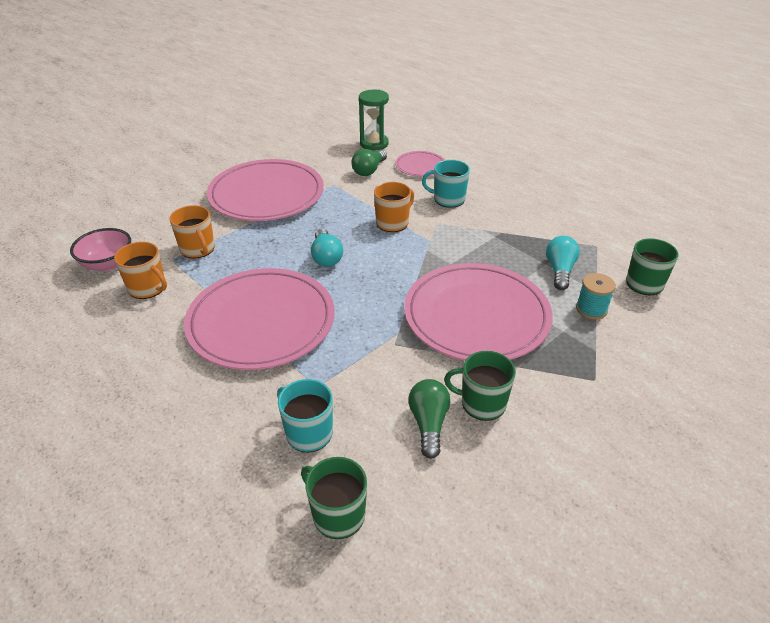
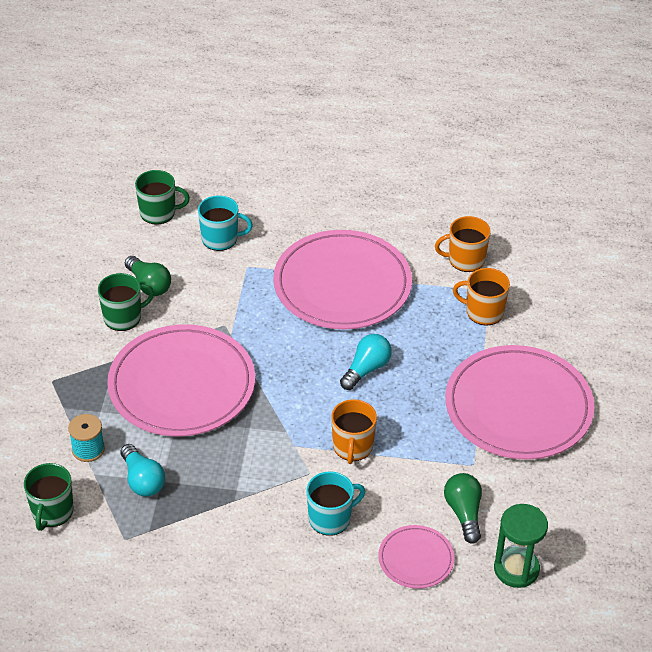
camera: 140 degrees right, 5 degrees up
pink bowl [70,228,131,271] -> none
turquoise light bulb [311,229,343,267] -> turquoise light bulb turned 90 degrees clockwise [340,334,392,390]

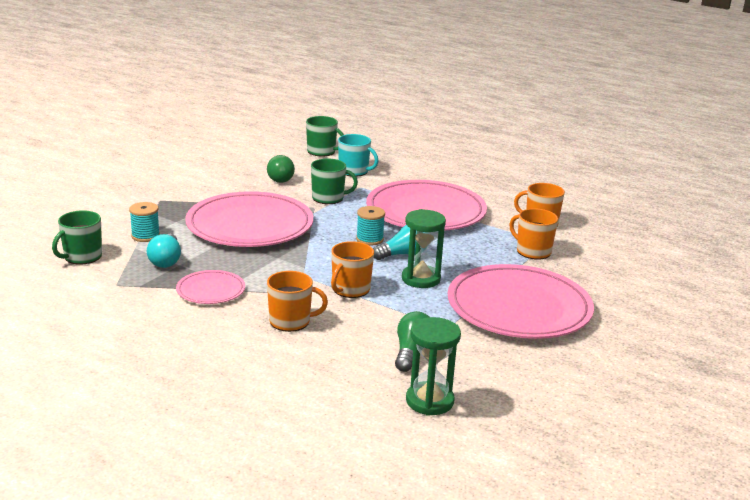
camera: 25 degrees right, 20 degrees down
green mug [98,273,154,331] -> green mug moved to [311,159,358,204]
turquoise mug [306,471,365,536] -> orange mug [267,271,328,332]
pink plate [378,525,455,589] -> pink plate moved to [176,270,245,304]
none -> turquoise spool [356,206,385,246]
none -> green hourglass [402,209,446,288]

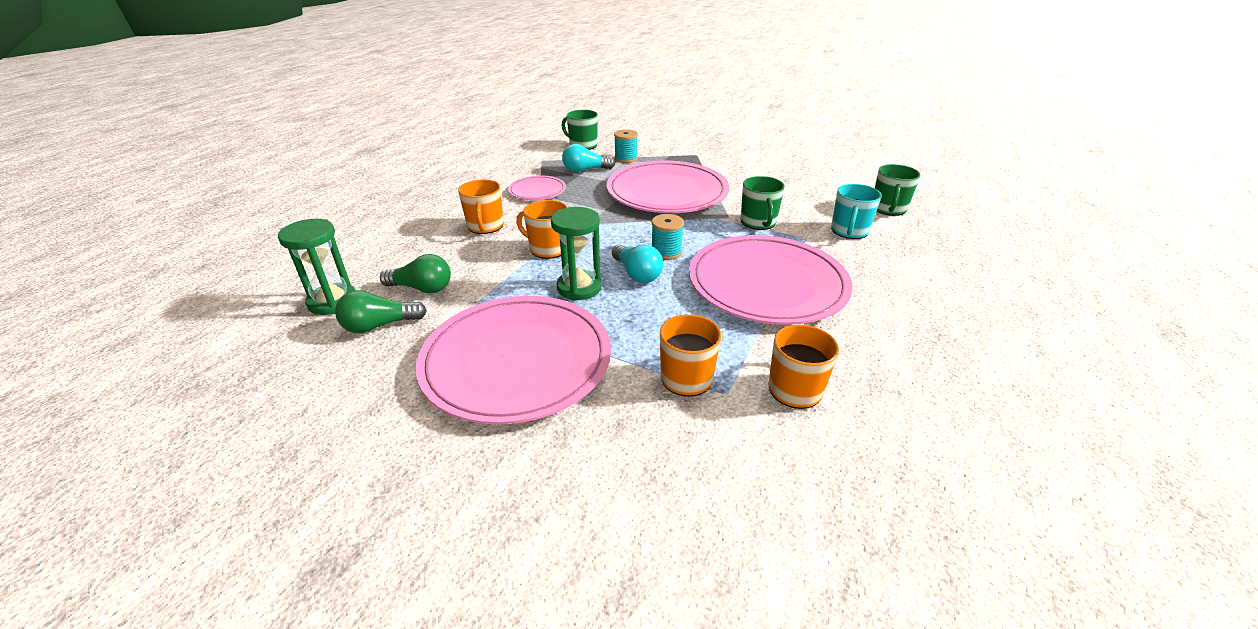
camera: 85 degrees right, 10 degrees up
green light bulb [267,155,295,183] -> green light bulb moved to [335,290,427,333]

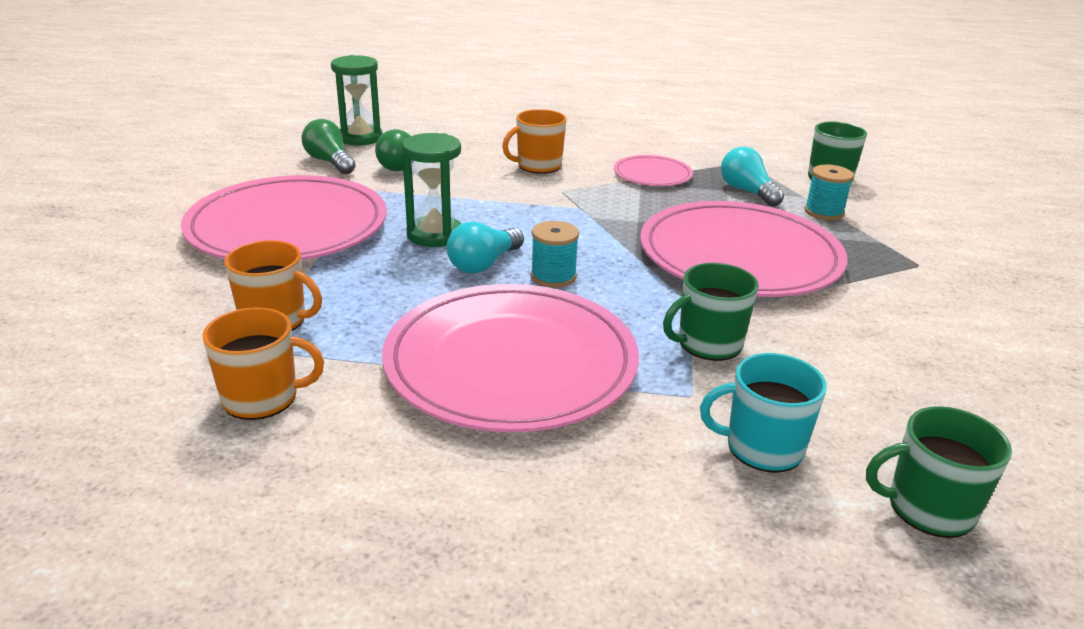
camera: 70 degrees right, 5 degrees down
orange mug [517,200,568,259] -> none

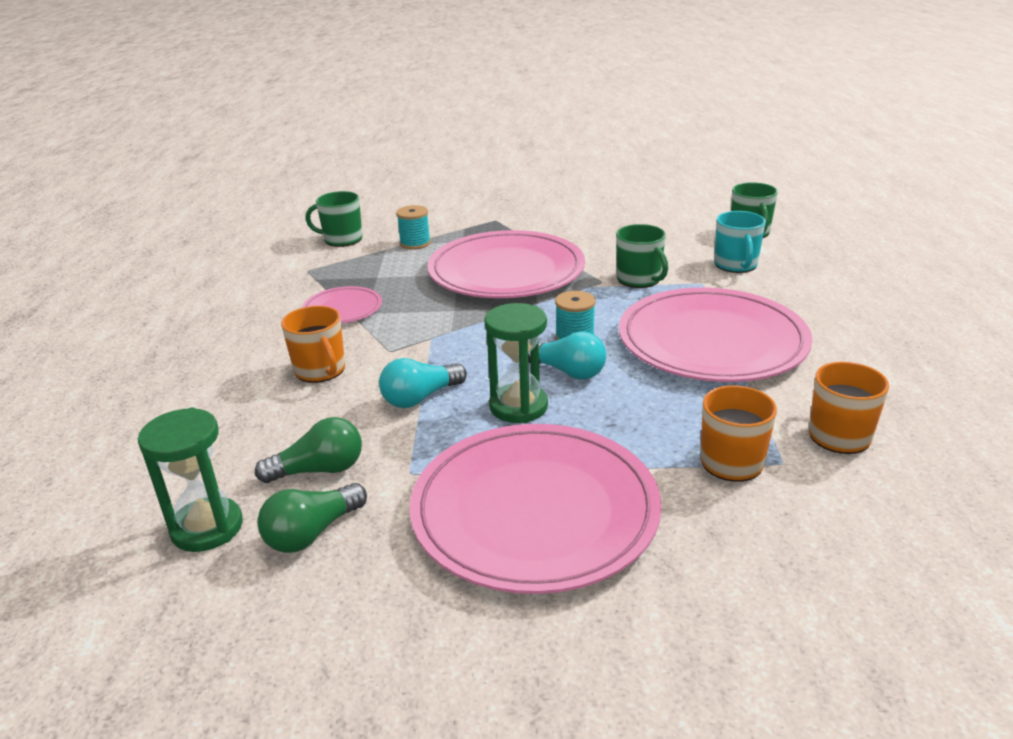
camera: 95 degrees left, 0 degrees up
turquoise light bulb [721,147,784,207] -> turquoise light bulb moved to [379,358,467,408]

